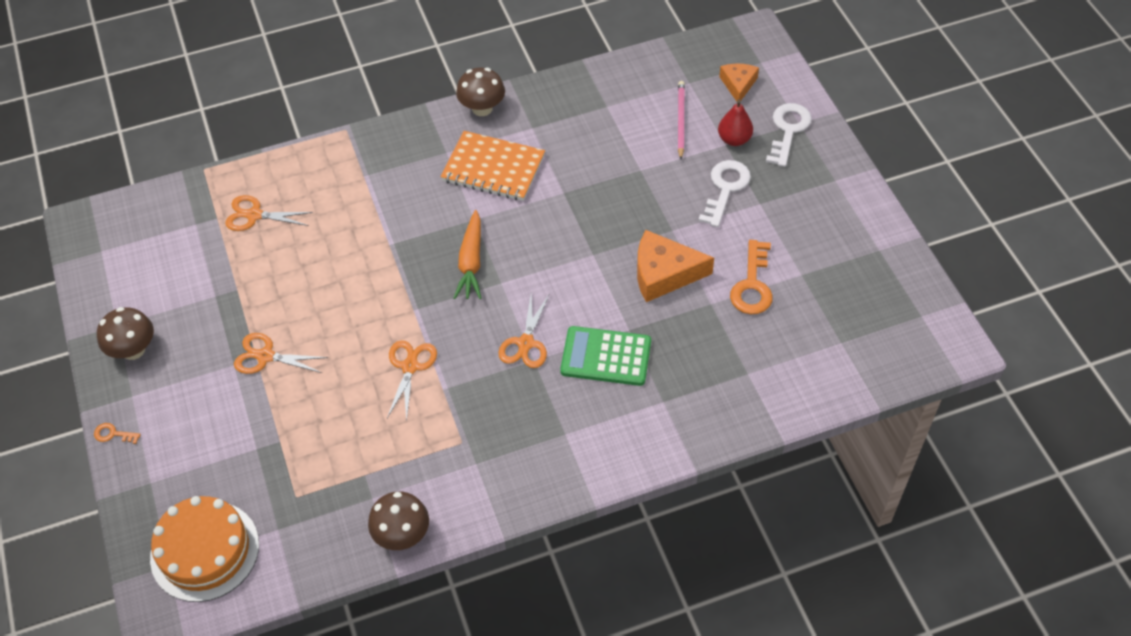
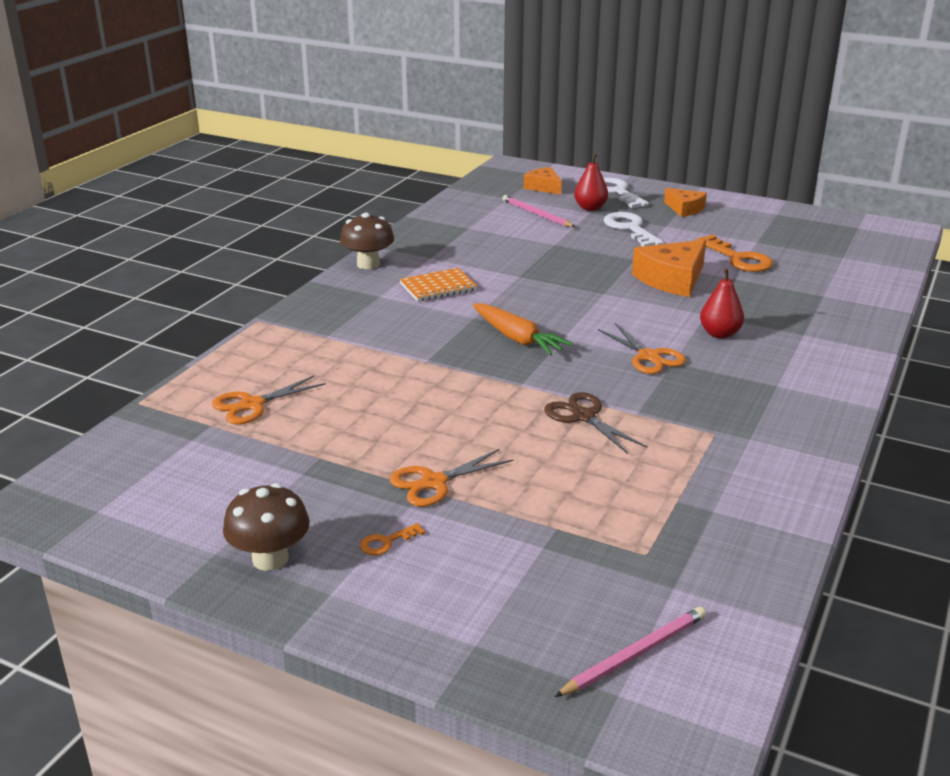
camera: 45 degrees left, 25 degrees down
orange key [94,423,141,444] -> orange key moved to [360,523,425,555]
orange cake [150,496,259,602] -> pink pencil [555,607,706,697]
brown mushroom [368,491,429,550] -> none
orange scissors [387,341,437,421] -> brown scissors [544,392,647,454]
orange notebook [441,131,545,201] -> orange notebook [399,268,477,302], size x0.66
green calculator [560,326,651,386] -> red pear [700,267,744,339]
none -> orange cheese [664,188,707,217]

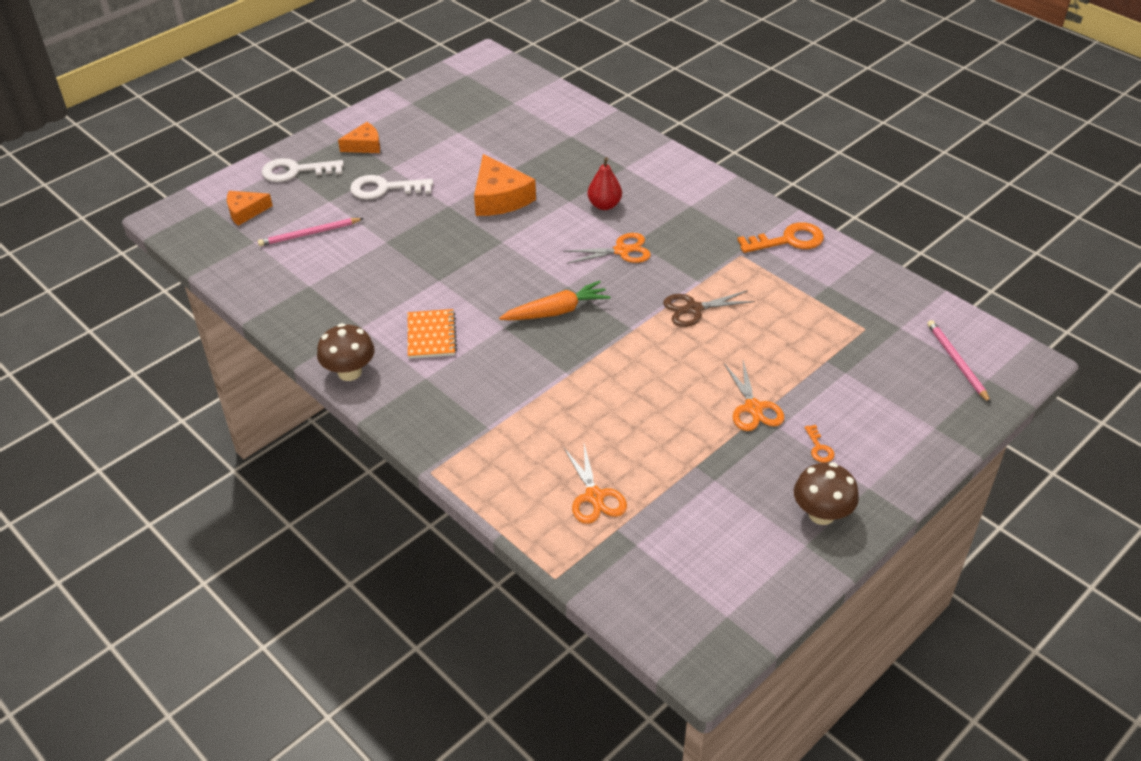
camera: 70 degrees left, 15 degrees up
red pear [574,153,608,211] -> none
orange key [696,235,773,272] -> orange key moved to [737,222,824,253]

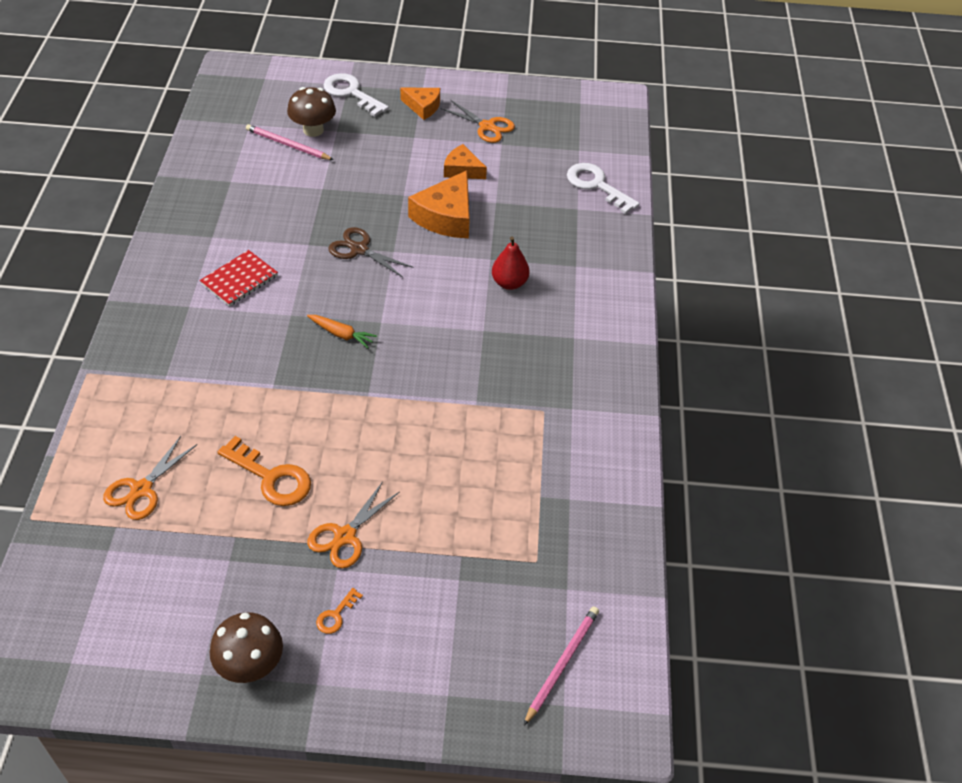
camera: 45 degrees right, 5 degrees up
orange cheese [227,191,273,226] -> orange cheese moved to [444,144,487,179]
brown mushroom [317,323,375,381] -> brown mushroom moved to [287,87,336,137]
white key [350,175,433,200] -> white key moved to [567,163,640,214]
orange notebook [408,309,457,359] -> red notebook [200,250,278,307]
orange carrot [499,281,611,320] -> orange carrot [307,315,377,348], size x0.64
orange scissors [563,233,651,264] -> orange scissors moved to [441,100,515,143]
brown scissors [663,290,755,327] -> brown scissors moved to [328,227,414,277]
orange key [737,222,824,253] -> orange key moved to [218,436,311,506]

